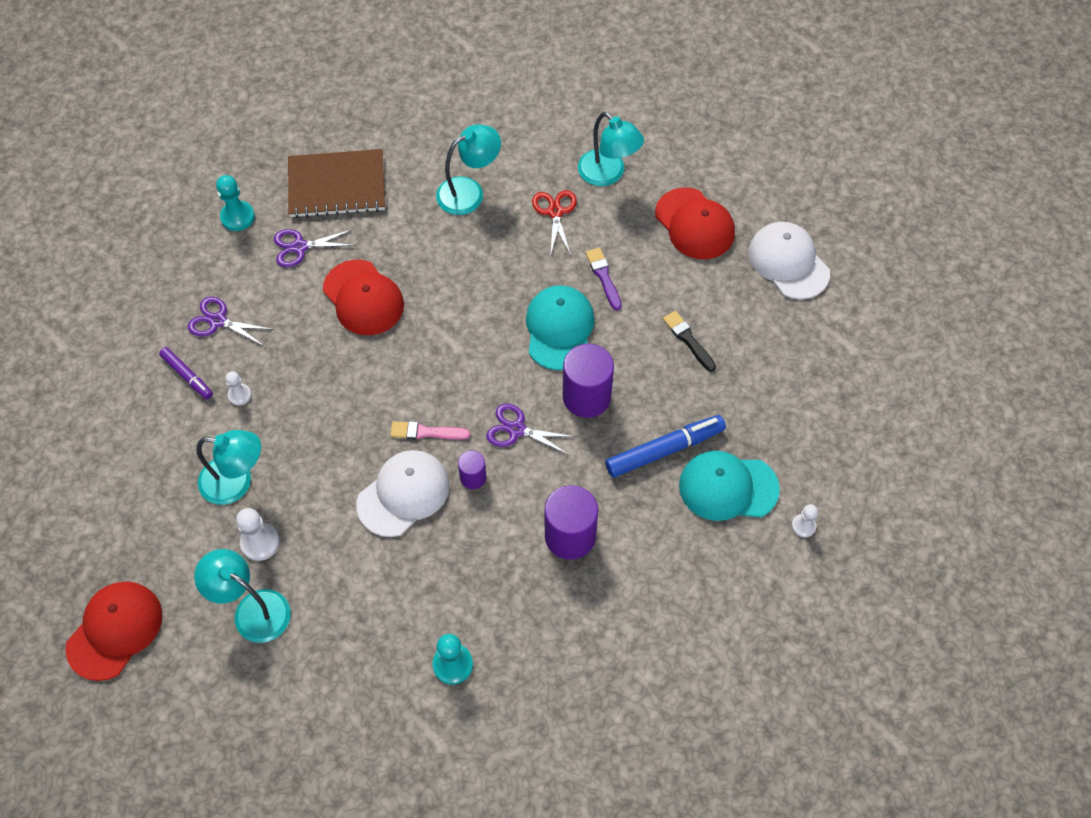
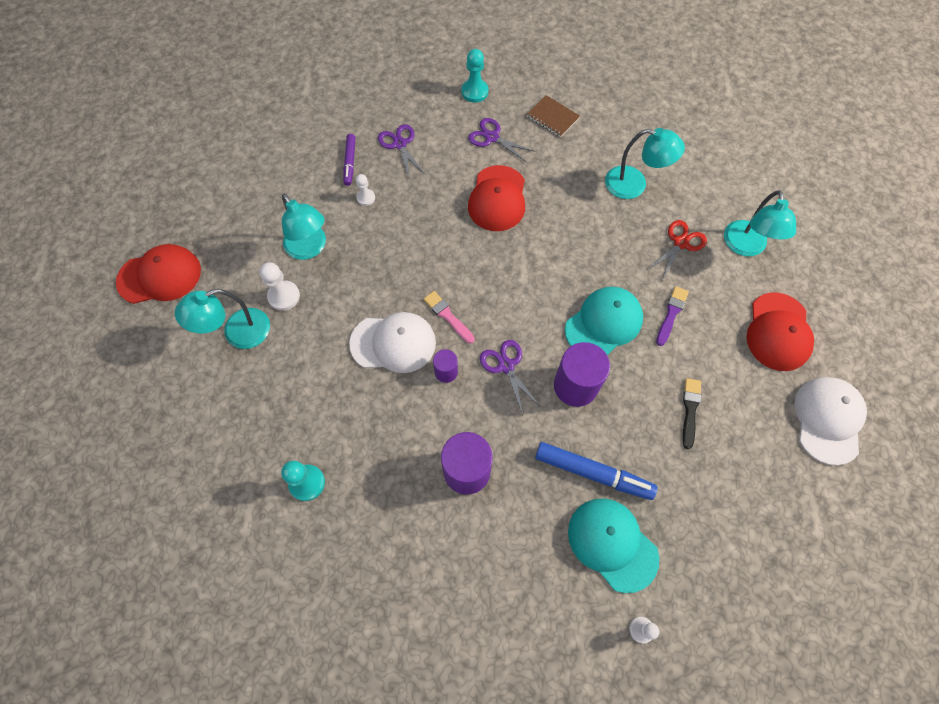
camera: 45 degrees right, 5 degrees up
turquoise lamp [194,549,291,643] -> turquoise lamp turned 105 degrees counterclockwise [175,289,270,349]
brown notebook [288,149,385,218] -> brown notebook [527,95,580,137], size x0.54

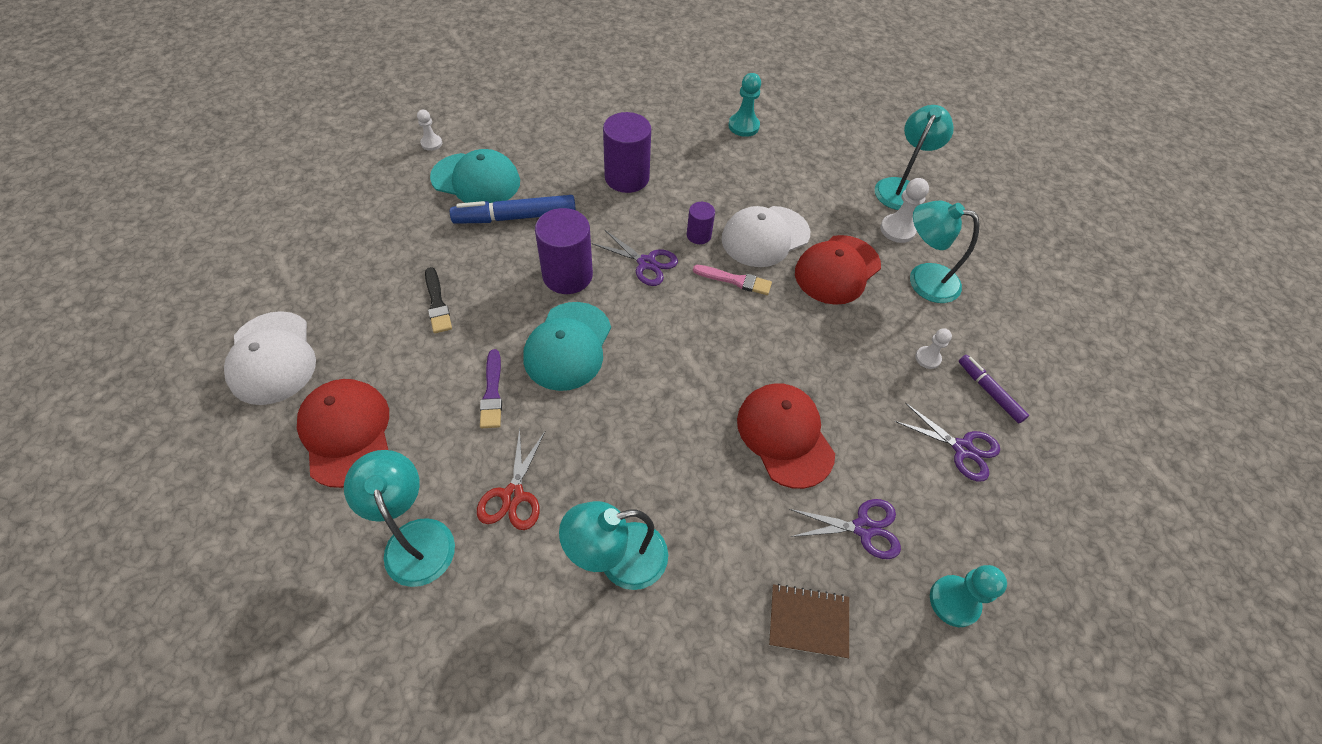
camera: 145 degrees right, 10 degrees down
red cap [116,244,201,304] -> red cap moved to [795,235,881,305]

